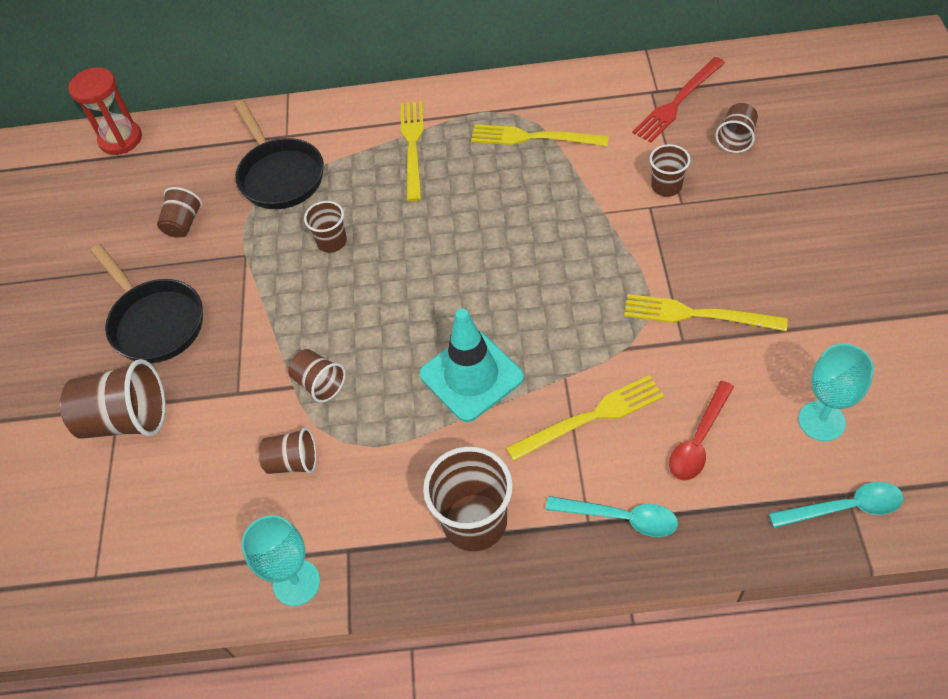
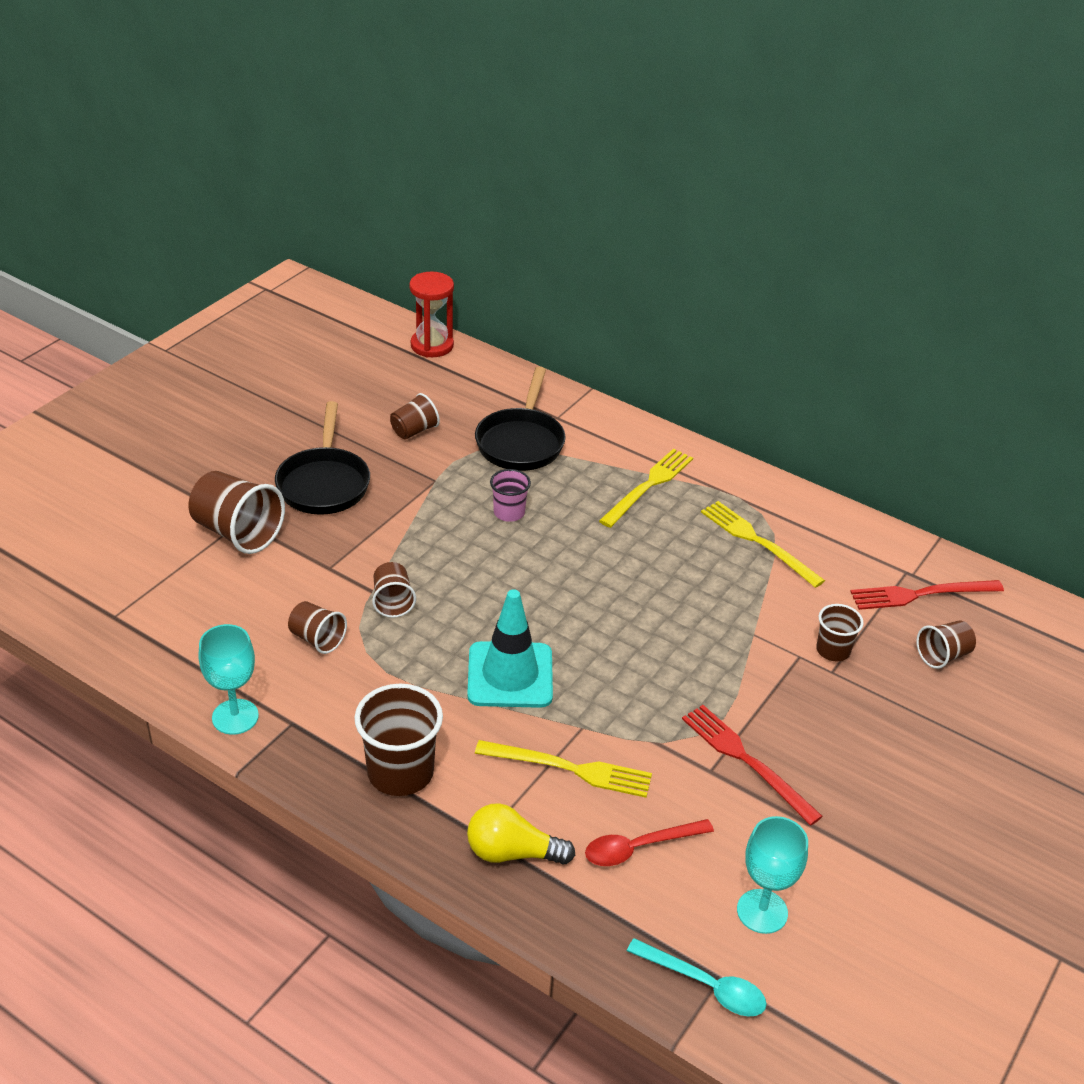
camera: 30 degrees right, 15 degrees down
brown cup [304,201,347,253] -> pink cup [490,469,531,522]
turquoise spoon [546,496,678,537] -> yellow light bulb [467,803,575,865]
yellow fork [624,294,788,331] -> red fork [682,705,823,826]

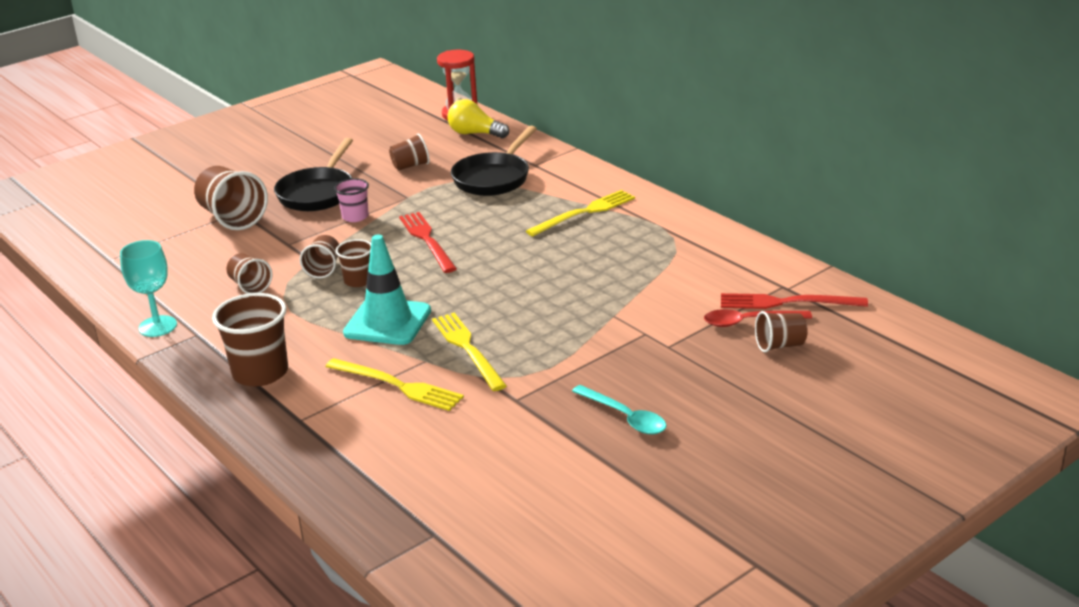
camera: 20 degrees right, 10 degrees down
yellow light bulb [467,803,575,865] -> yellow light bulb moved to [447,99,509,138]
pink cup [490,469,531,522] -> pink cup moved to [334,178,369,222]
red spoon [585,819,714,866] -> red spoon moved to [704,309,812,327]
turquoise spoon [627,938,766,1017] -> turquoise spoon moved to [572,385,667,435]
red fork [682,705,823,826] -> red fork moved to [399,212,457,273]
yellow fork [701,501,825,588] -> yellow fork moved to [432,313,507,391]
turquoise goblet [737,816,808,934] -> none
brown cup [816,604,864,661] -> brown cup moved to [336,239,371,287]

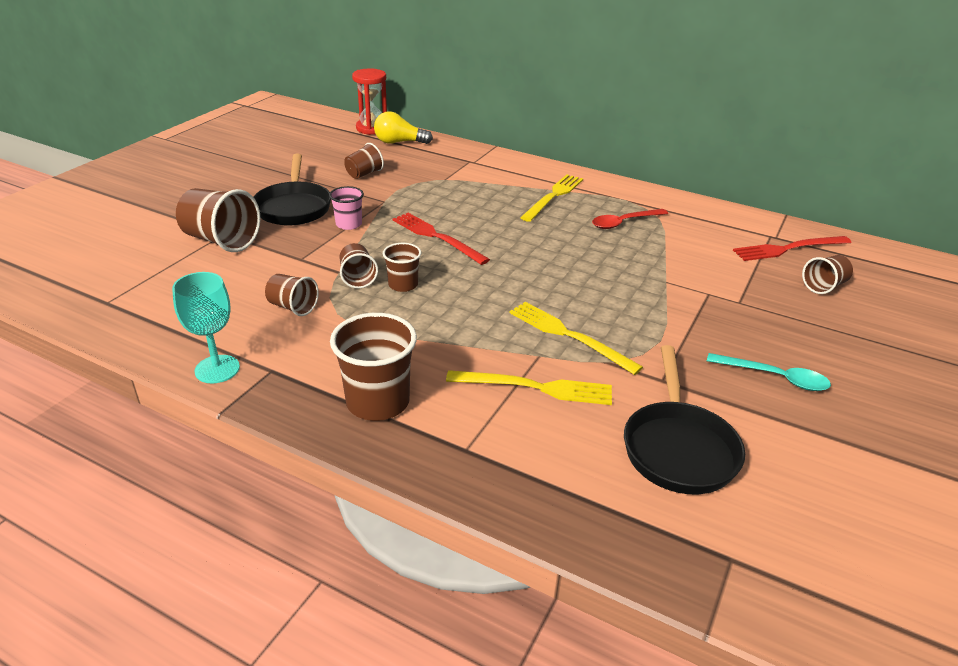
camera: 25 degrees left, 5 degrees up
turquoise traffic cone [343,234,431,345] -> none
black pan [451,126,537,196] -> black pan moved to [624,345,745,494]
red spoon [704,309,812,327] -> red spoon moved to [592,209,668,229]

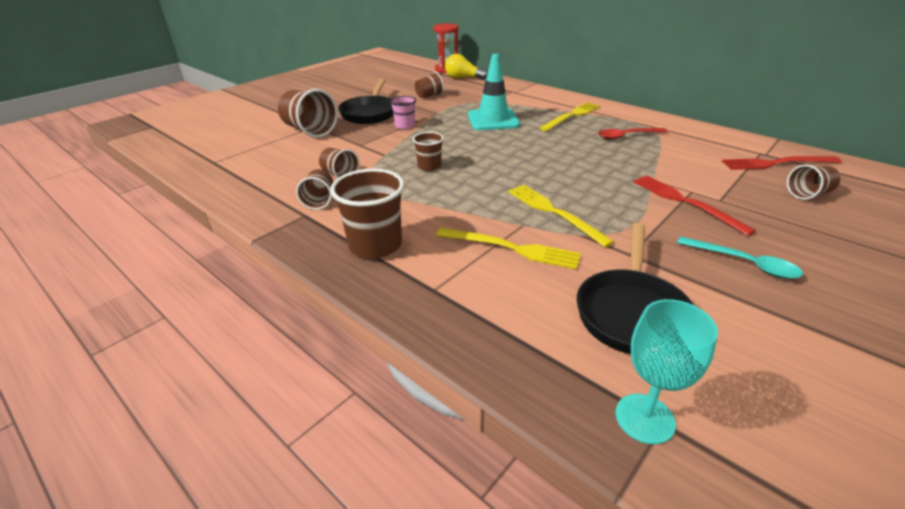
camera: 15 degrees right, 0 degrees up
turquoise goblet [172,272,240,383] -> turquoise goblet moved to [616,299,718,444]
brown cup [339,243,378,289] -> brown cup moved to [296,169,333,210]
red fork [393,213,490,265] -> red fork moved to [633,175,756,236]
none -> turquoise traffic cone [468,54,520,130]

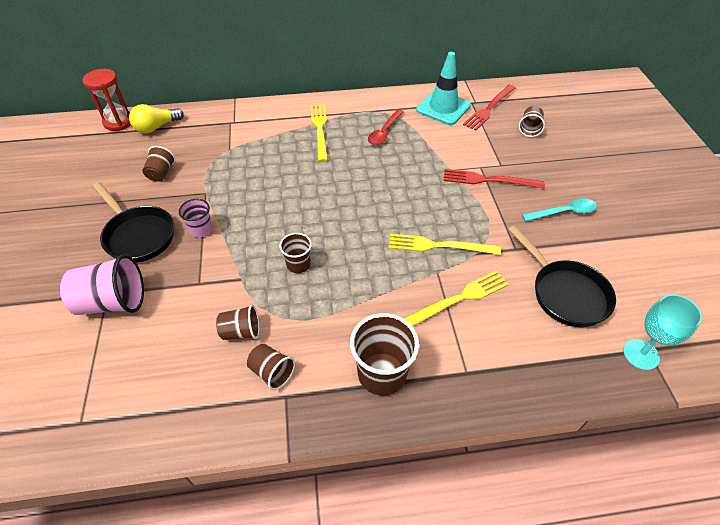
camera: 50 degrees left, 15 degrees up
brown cup [278,89,338,138] -> pink cup [60,255,144,315]
turquoise traffic cone [468,54,520,130] -> turquoise traffic cone moved to [416,52,471,125]

